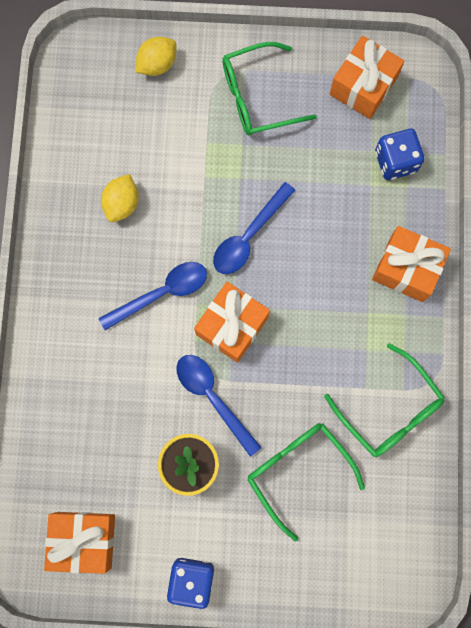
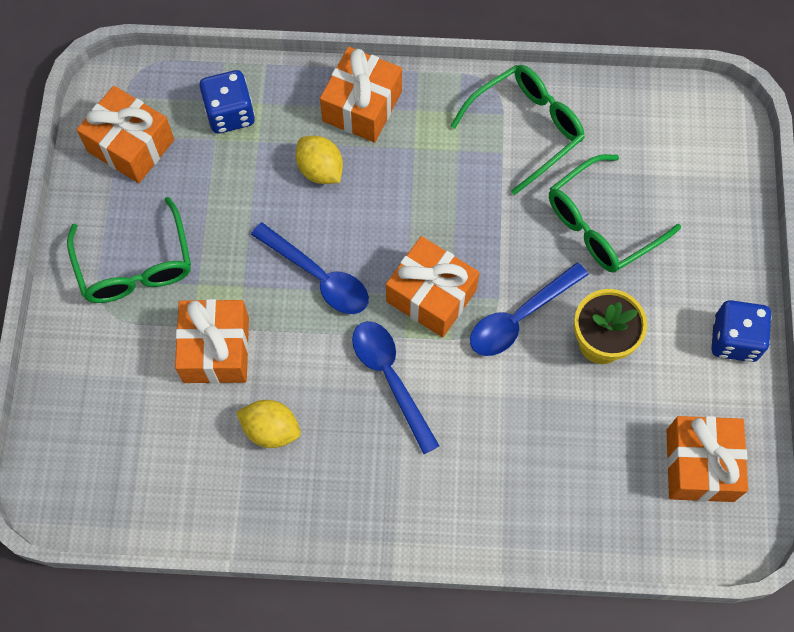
camera: 90 degrees left, 10 degrees down
yellow lemon [135,37,177,76] -> yellow lemon moved to [296,136,343,184]
none -> orange gift [175,299,249,384]

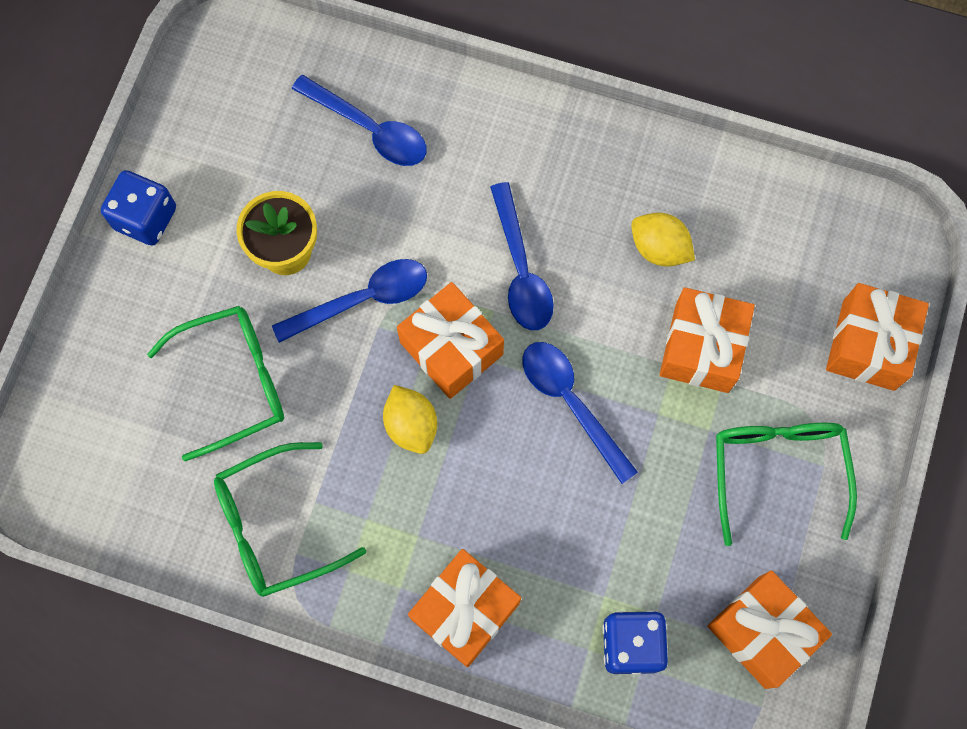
camera: 165 degrees left, 5 degrees up
yellow lemon [296,136,343,184] -> yellow lemon moved to [383,385,437,454]
orange gift [667,416,748,502] -> orange gift moved to [826,283,929,391]
none -> blue spoon [292,75,427,166]

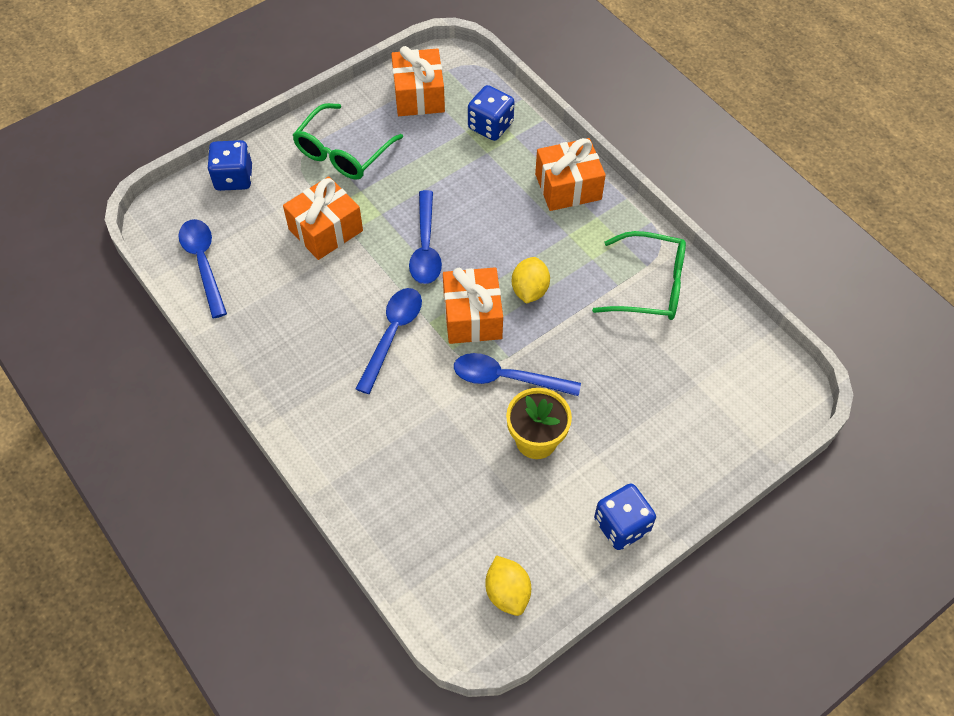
camera: 145 degrees left, 15 degrees down
green glasses [147,306,284,461] -> none
blue spoon [292,75,427,166] -> blue spoon moved to [179,219,227,318]
yellow lemon [631,213,695,267] -> yellow lemon moved to [486,555,531,616]
orange gift [826,283,929,391] -> blue dice [207,140,252,191]

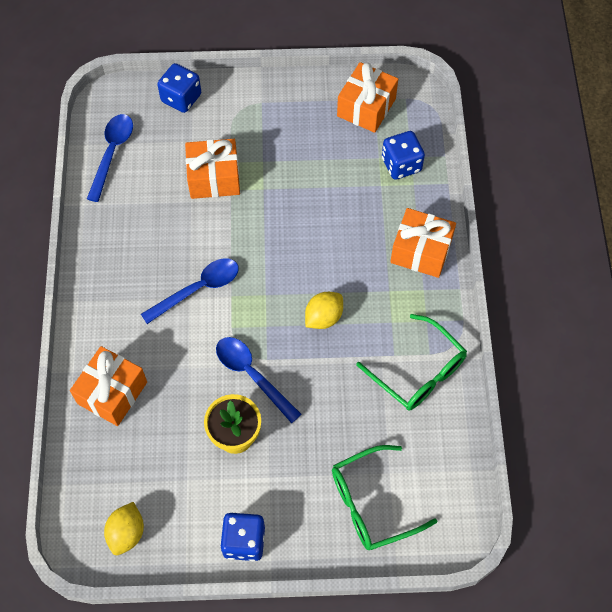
camera: 35 degrees right, 5 degrees up
green glasses [293,103,403,180] -> green glasses moved to [332,445,437,550]
blue spoon [409,190,442,284] -> none
orange gift [443,267,503,344] -> orange gift moved to [70,346,147,426]

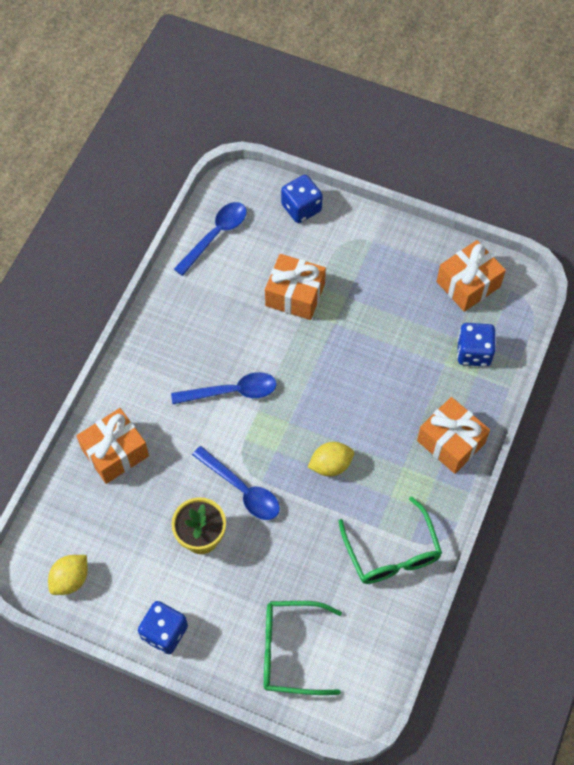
camera: 25 degrees right, 0 degrees up
blue spoon [216,337,301,423] -> blue spoon turned 150 degrees clockwise [192,446,280,520]

